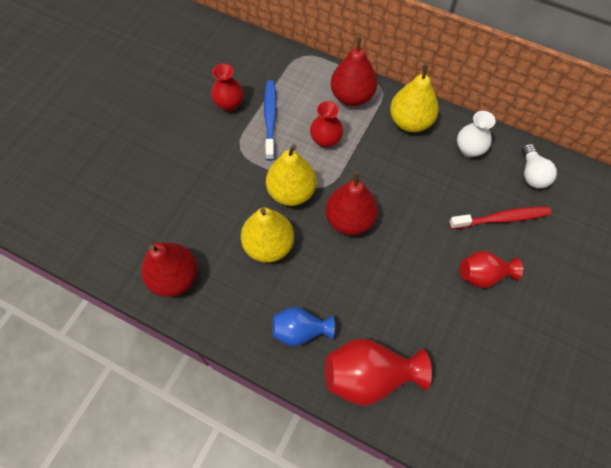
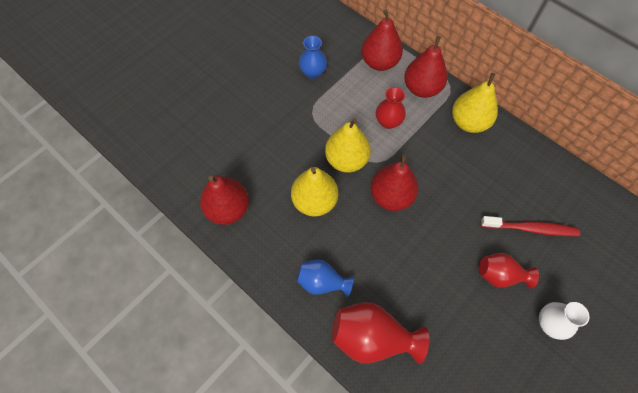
camera: 15 degrees right, 0 degrees up
red vase [211,64,243,111] -> blue vase [299,36,327,79]
blue toothbrush [264,80,277,161] -> none
white vase [457,111,495,157] -> white vase moved to [539,302,589,340]
white light bulb [522,144,557,189] -> none
none -> red pear [361,10,403,71]

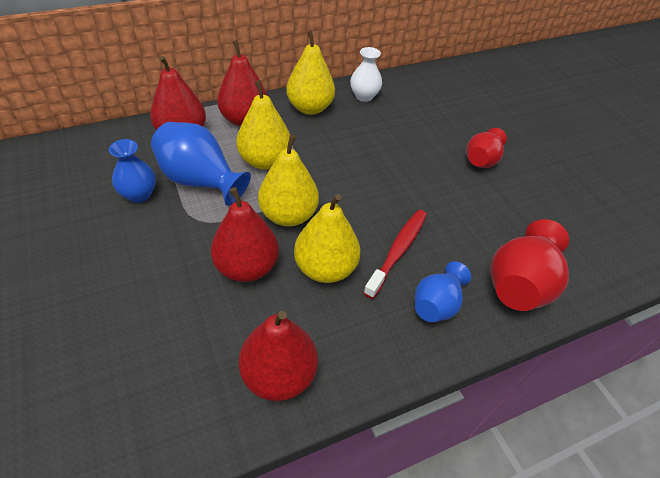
camera: 70 degrees left, 15 degrees down
red pear [371,154,418,211] -> red pear moved to [211,187,279,282]
red vase [376,87,406,129] -> yellow pear [236,80,290,169]
red toothbrush [481,216,580,236] -> red toothbrush moved to [363,210,427,299]
white vase [539,302,589,340] -> white vase moved to [350,47,382,102]
none -> blue vase [151,122,251,206]

